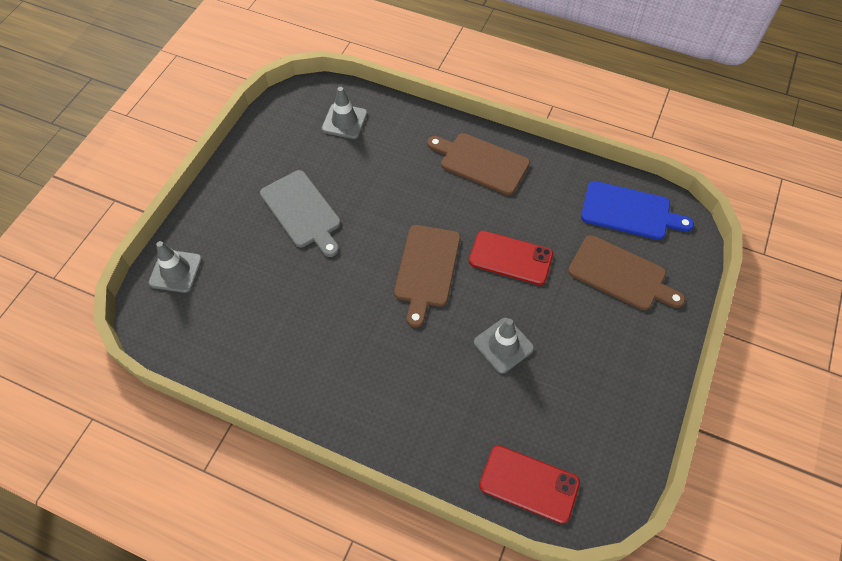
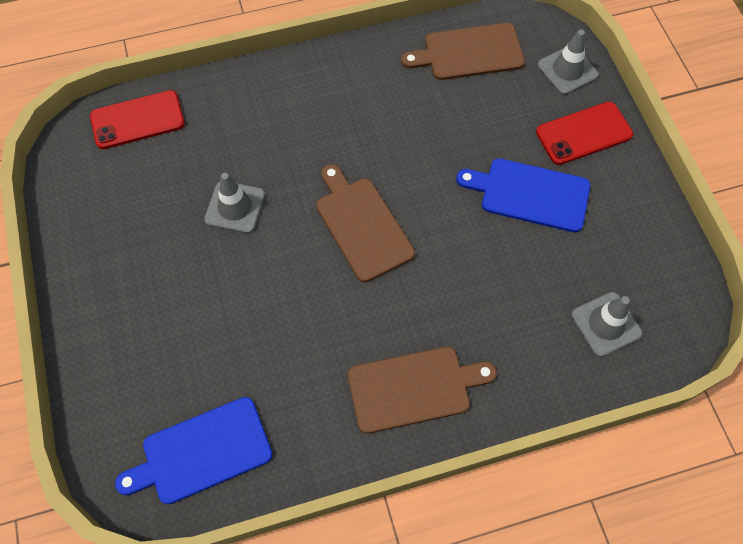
camera: 140 degrees right, 5 degrees up
grey cutting board [260,170,341,257] -> blue cutting board [456,158,590,232]
red phone [469,231,553,285] -> red phone moved to [536,102,633,165]
brown cutting board [568,235,685,310] -> brown cutting board moved to [401,23,525,80]

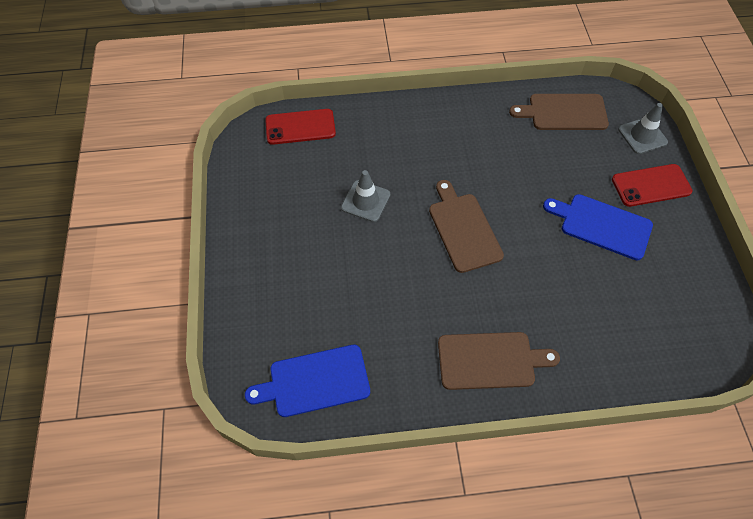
camera: 10 degrees right, 5 degrees down
grey traffic cone [571,292,642,357] -> none

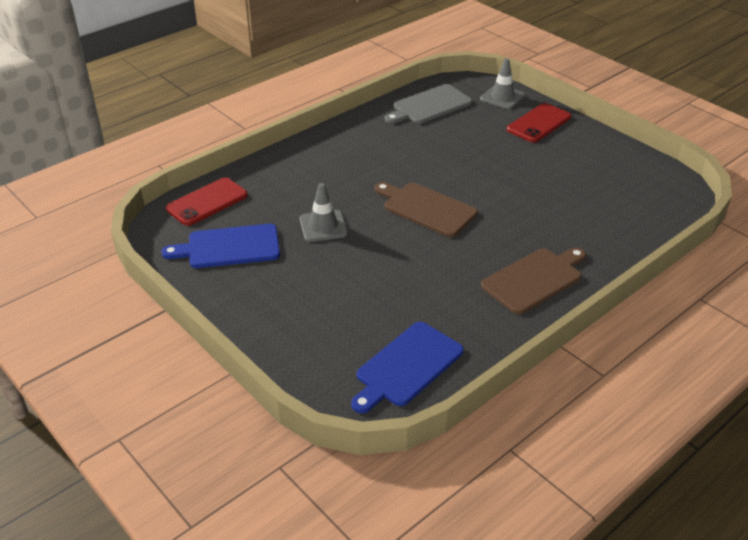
camera: 35 degrees left, 20 degrees down
brown cutting board [509,94,609,130] -> grey cutting board [385,84,472,124]
blue cutting board [543,194,653,260] -> blue cutting board moved to [161,224,280,268]

